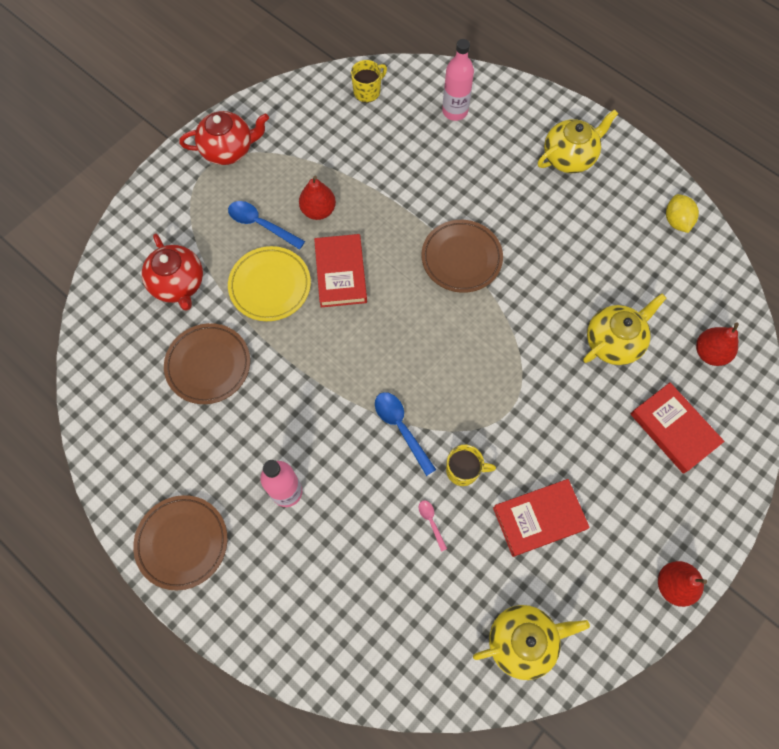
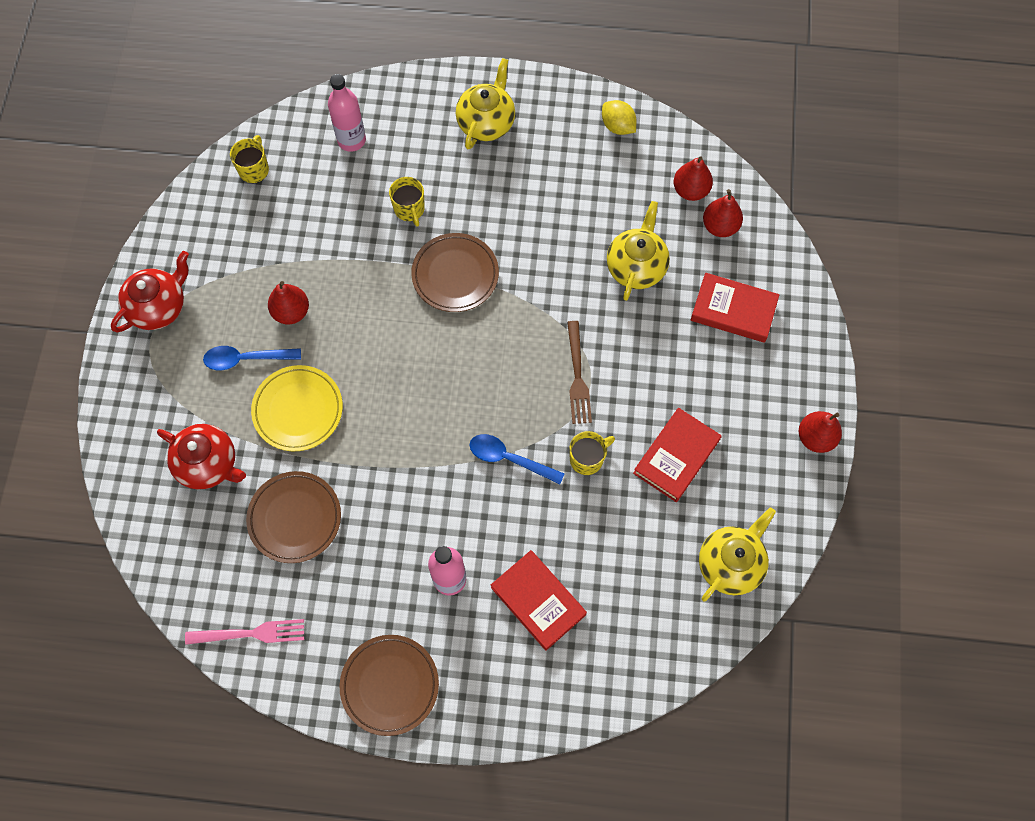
camera: 35 degrees left, 0 degrees up
red book [314,234,367,307] -> red book moved to [491,550,587,651]
pink spoon [419,500,447,552] -> none
none -> pink fork [185,619,304,645]
none -> yellow mug [389,177,425,227]
none -> brown fork [567,321,592,424]
none -> red pear [674,156,713,201]

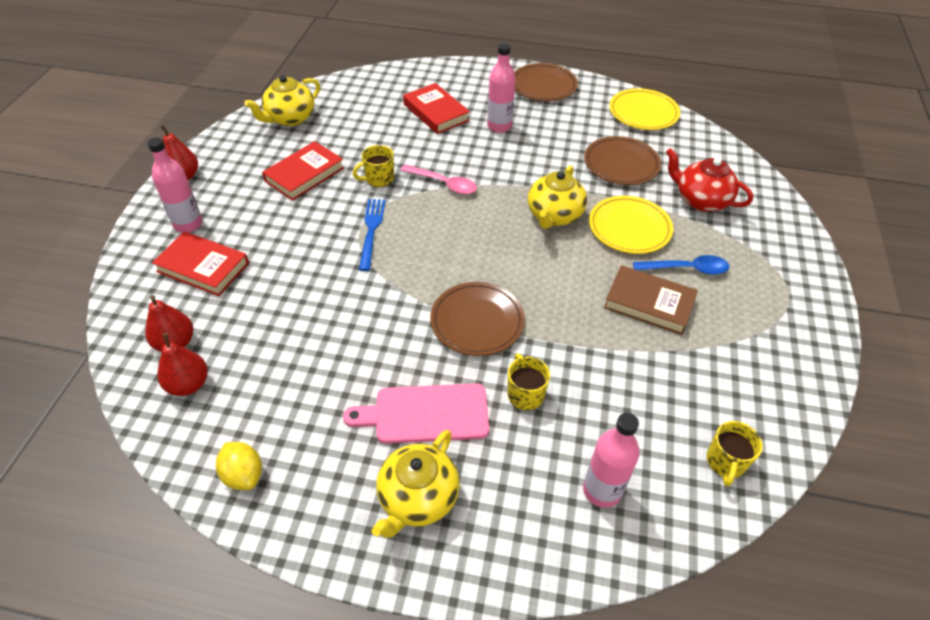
camera: 175 degrees left, 20 degrees down
red teapot [111,251,189,332] -> none
pink fork [185,619,304,645] -> yellow plate [609,89,680,130]
red pear [268,281,309,324] -> brown book [604,265,698,335]
blue spoon [469,434,565,484] -> pink spoon [401,164,477,195]
brown fork [567,321,592,424] -> blue fork [359,199,385,271]
yellow teapot [607,201,670,301] -> yellow teapot moved to [528,165,587,229]
none -> pink bottle [147,137,203,233]
none -> pink cutting board [343,383,489,444]

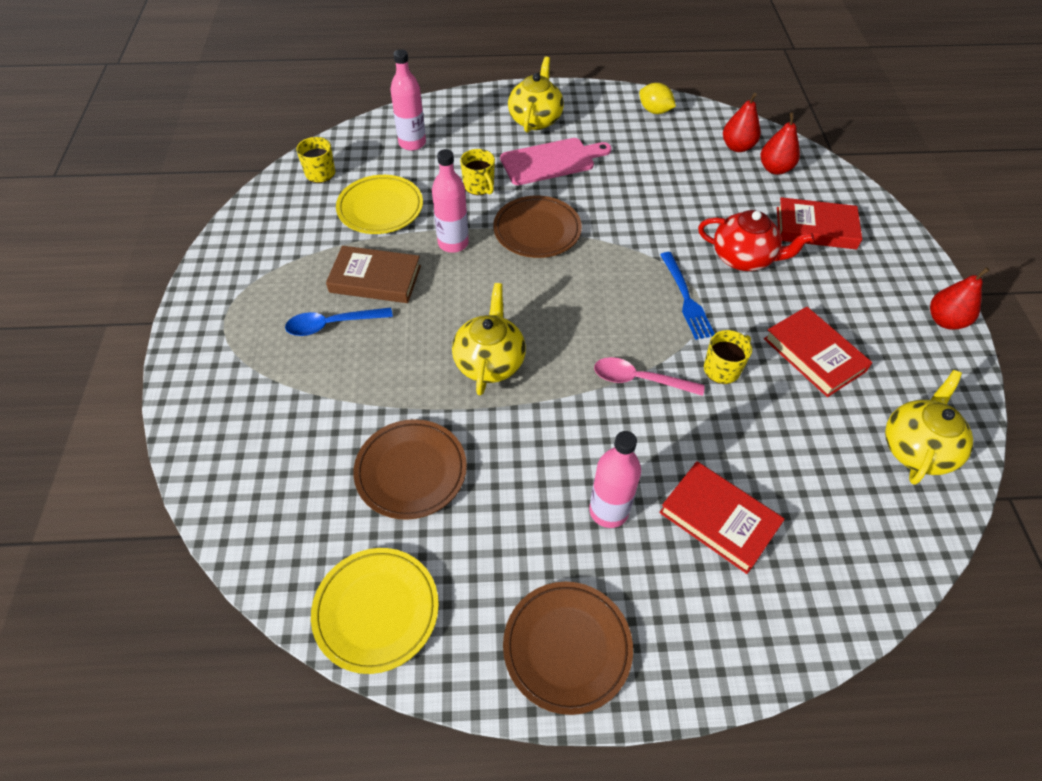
camera: 165 degrees right, 5 degrees up
pink bottle [147,137,203,233] -> pink bottle moved to [432,149,469,253]
red book [262,141,344,201] -> red book turned 60 degrees counterclockwise [764,307,872,397]
yellow plate [589,196,673,254] -> yellow plate moved to [336,175,423,234]
red teapot [666,148,753,212] -> red teapot moved to [698,210,814,271]

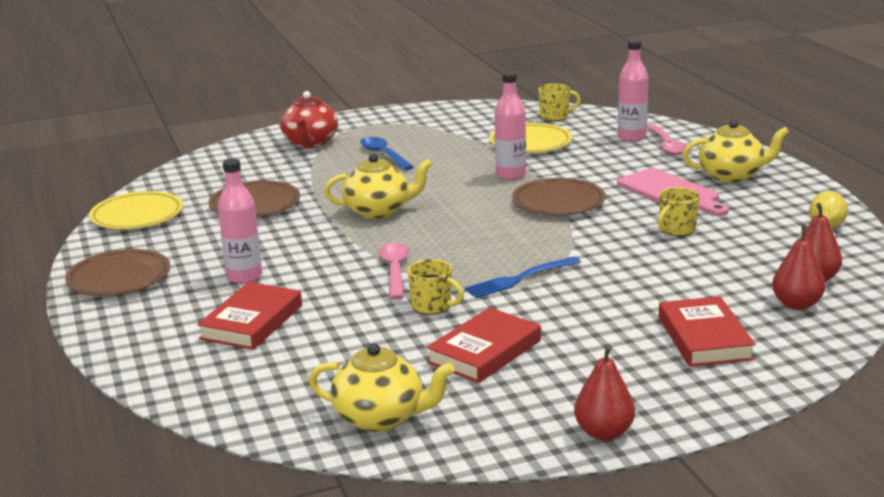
camera: 75 degrees right, 30 degrees down
brown book [326,246,421,303] -> none
yellow mug [460,149,495,195] -> yellow mug moved to [658,187,700,236]
red teapot [698,210,814,271] -> red teapot moved to [280,91,338,148]
none -> pink spoon [647,125,686,155]

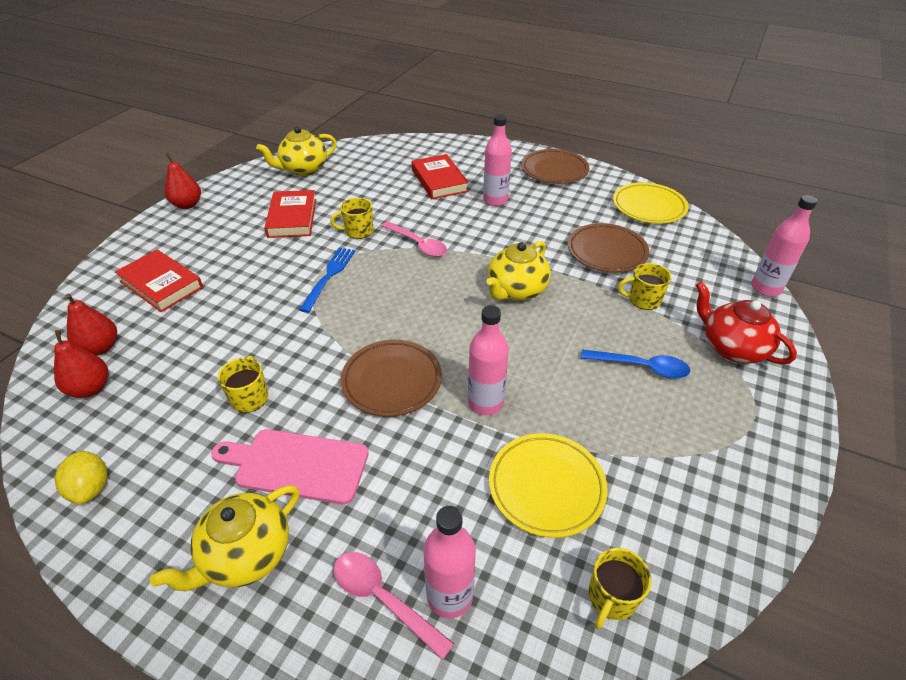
camera: 135 degrees right, 20 degrees up
none -> yellow mug [618,263,672,310]
none -> pink bottle [751,195,818,297]

